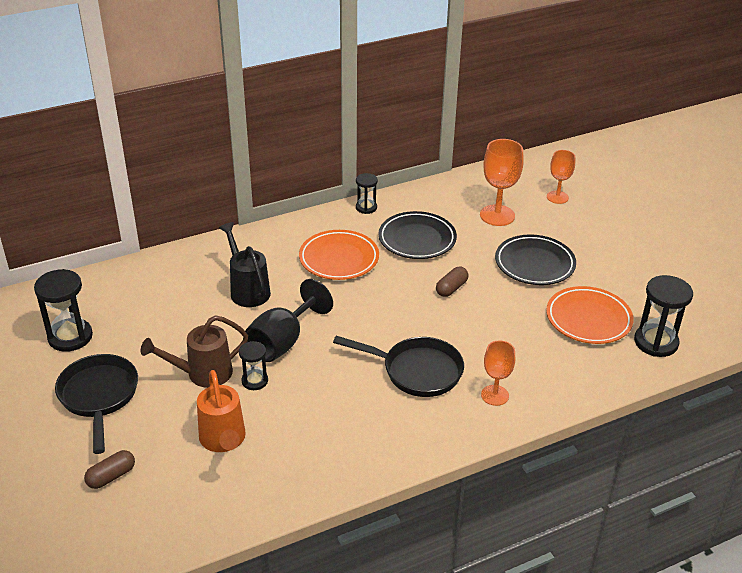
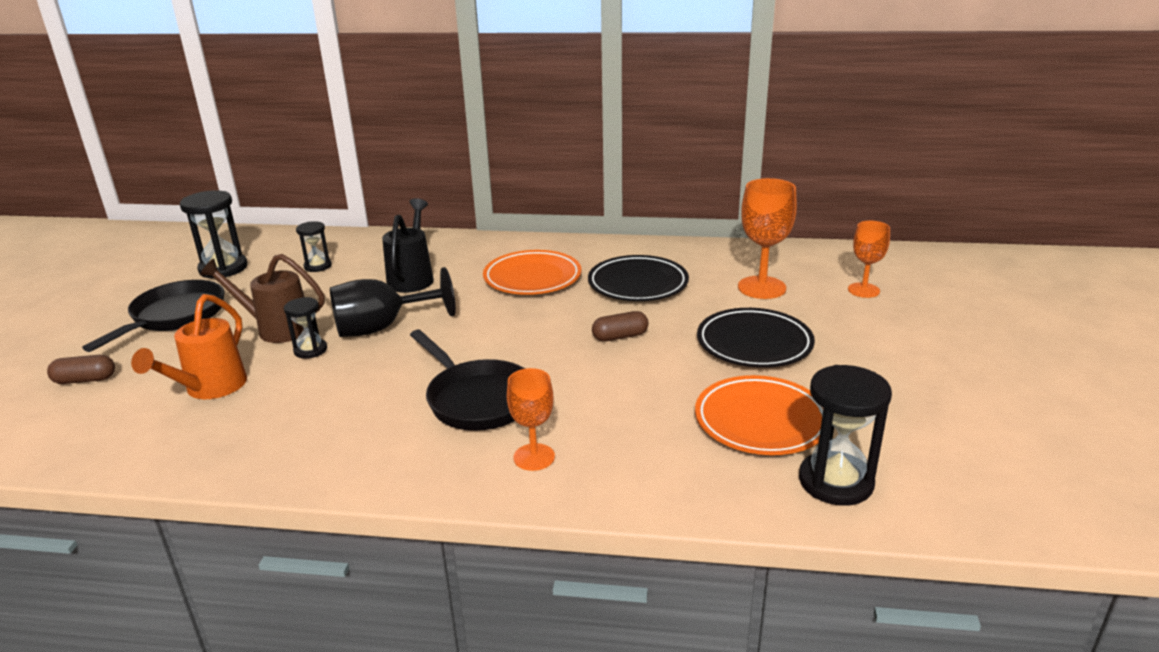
camera: 35 degrees right, 10 degrees down
black hourglass [356,173,378,214] -> black hourglass moved to [296,221,332,272]

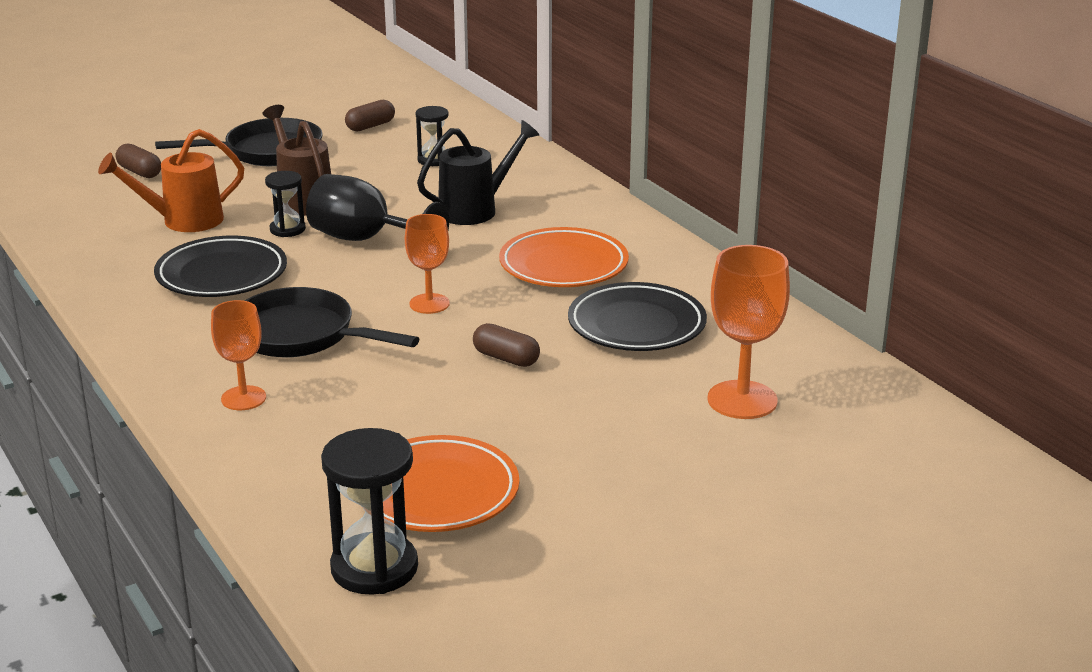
camera: 50 degrees right, 0 degrees up
black hourglass [180,190,248,278] -> brown capsule [345,100,395,132]
black pan [410,330,525,431] -> black pan turned 105 degrees clockwise [245,287,420,357]
black plate [697,308,815,368] -> black plate moved to [154,236,287,297]
orange goblet [848,221,890,298] -> orange goblet moved to [405,214,450,314]

